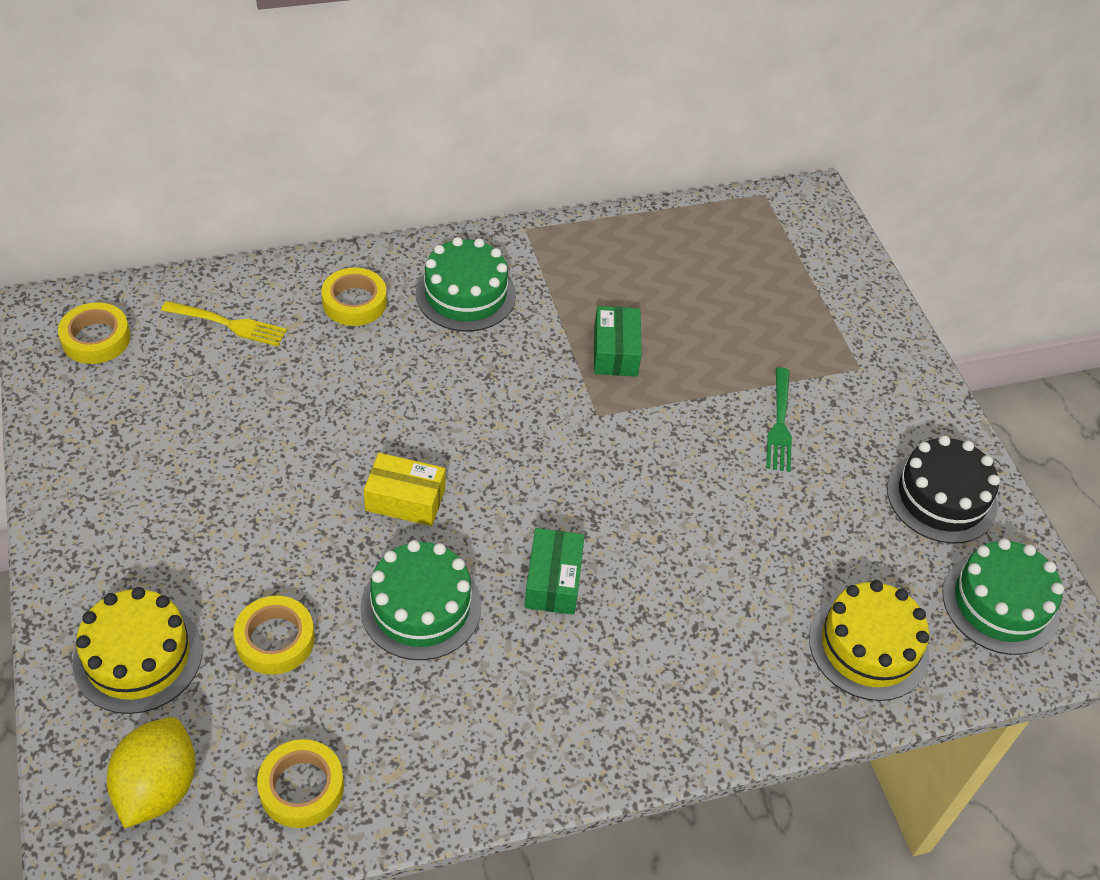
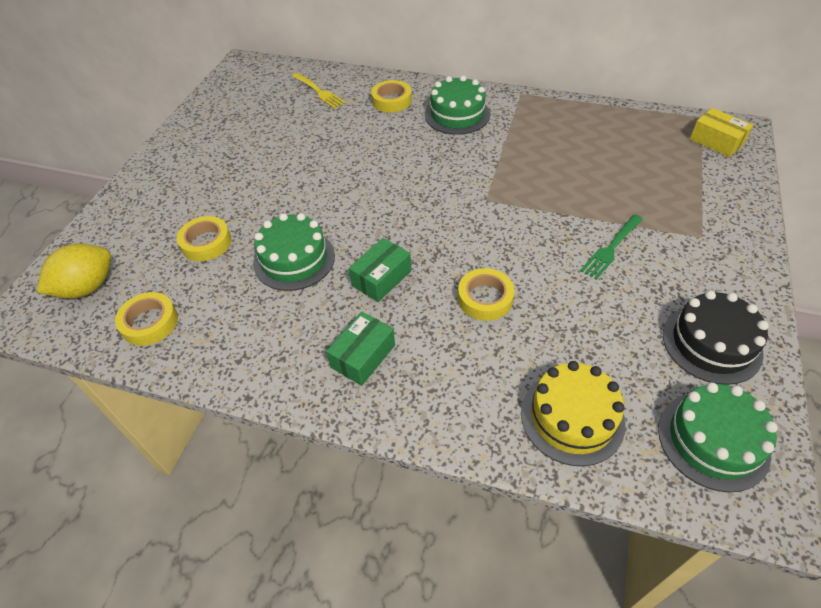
camera: 40 degrees right, 0 degrees up
yellow tape [58,302,131,364] -> yellow tape moved to [458,268,515,321]
yellow cake [73,587,202,714] -> none
yellow box [364,453,445,526] -> yellow box moved to [690,108,753,157]
green box [594,306,642,377] -> green box moved to [326,312,395,386]

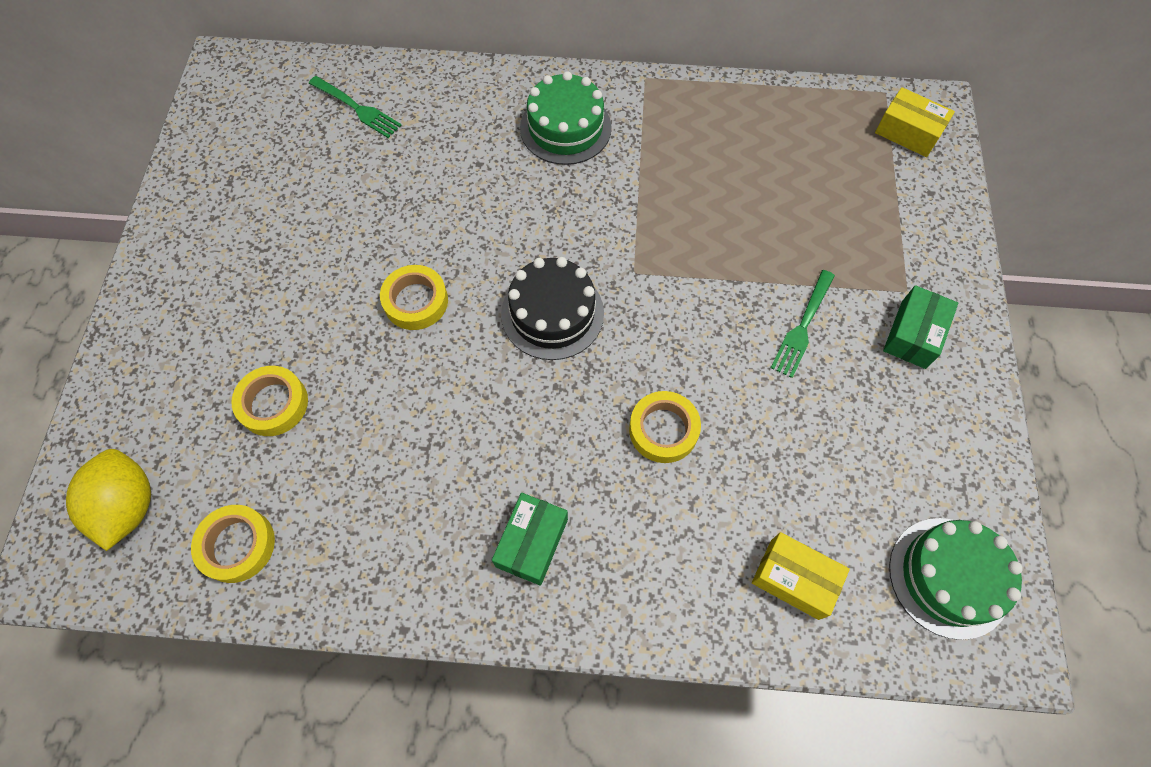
camera: 15 degrees left, 15 degrees up
yellow lemon [37,243,111,298] -> yellow lemon turned 45 degrees counterclockwise [66,449,151,551]
green cake [253,213,335,291] -> none
yellow fork [292,73,345,109] -> green fork [309,76,402,138]
green box [349,238,411,302] -> green box moved to [883,285,958,369]
yellow tape [371,80,412,112] -> yellow tape moved to [380,265,448,330]
yellow cake [521,361,626,466] -> yellow box [752,532,850,620]
black cake [663,291,769,385] -> black cake moved to [501,257,604,360]

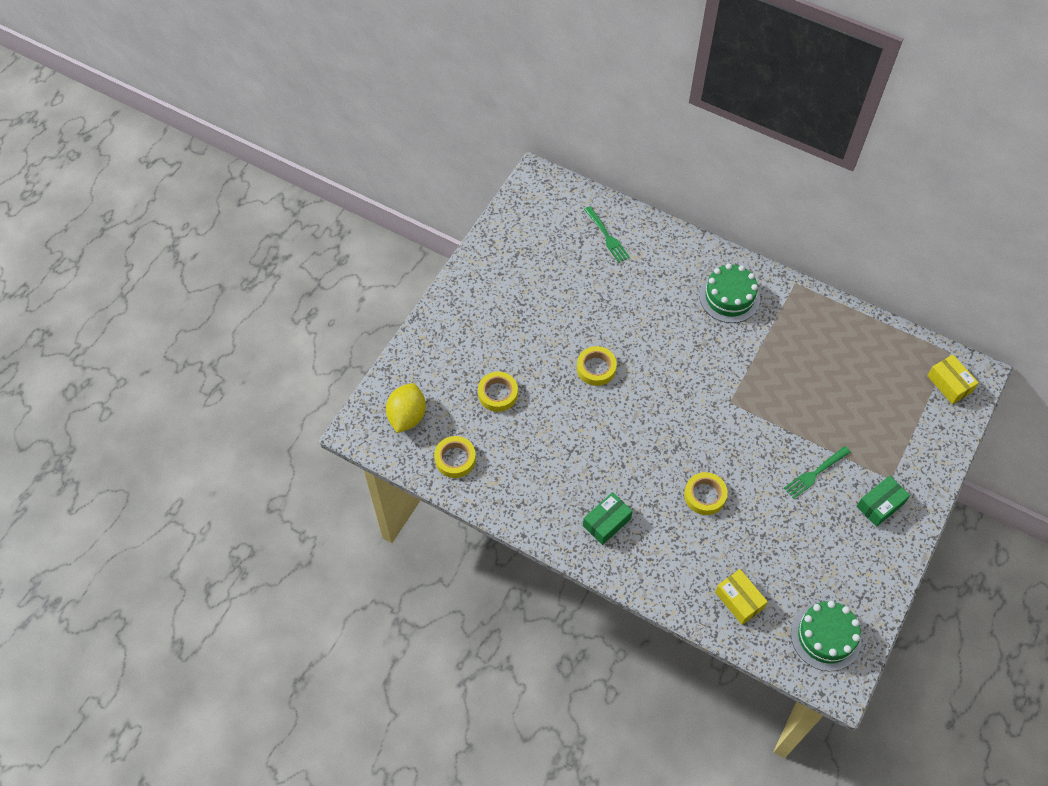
camera: 25 degrees right, 5 degrees down
black cake [501,257,604,360] -> none

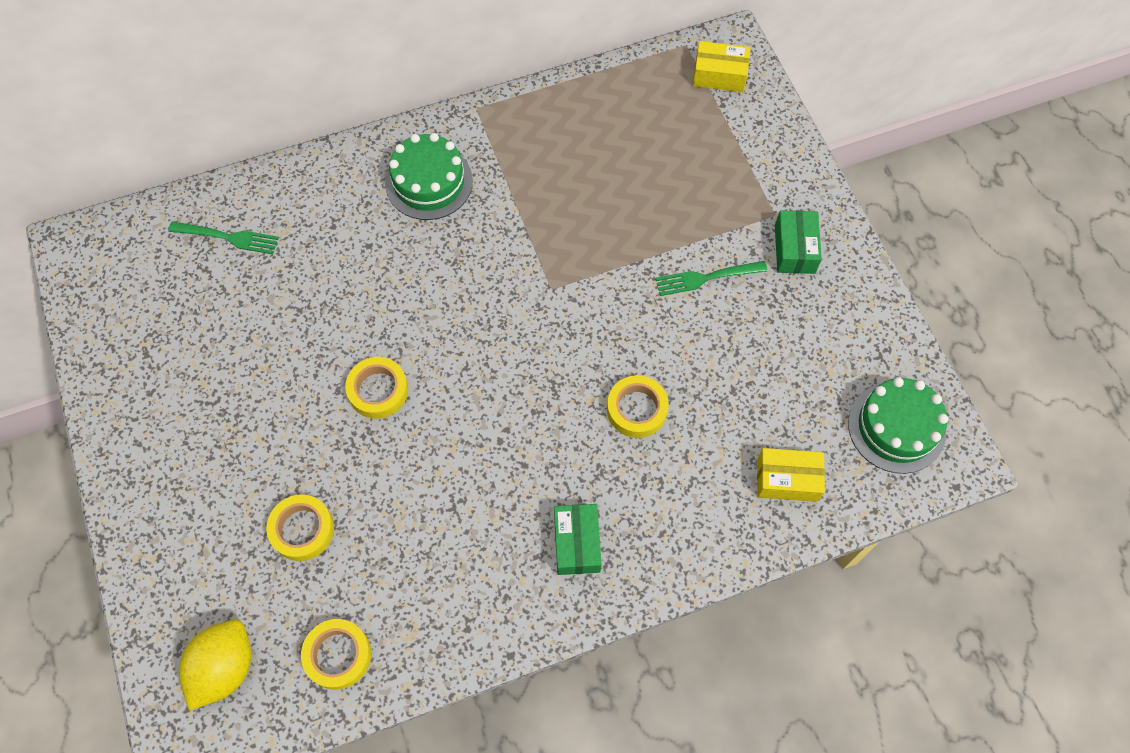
camera: 50 degrees left, 5 degrees up
yellow lemon [386,383,426,433] -> yellow lemon turned 60 degrees clockwise [179,620,251,710]
green fork [784,446,851,499] -> green fork turned 75 degrees clockwise [655,261,768,296]

